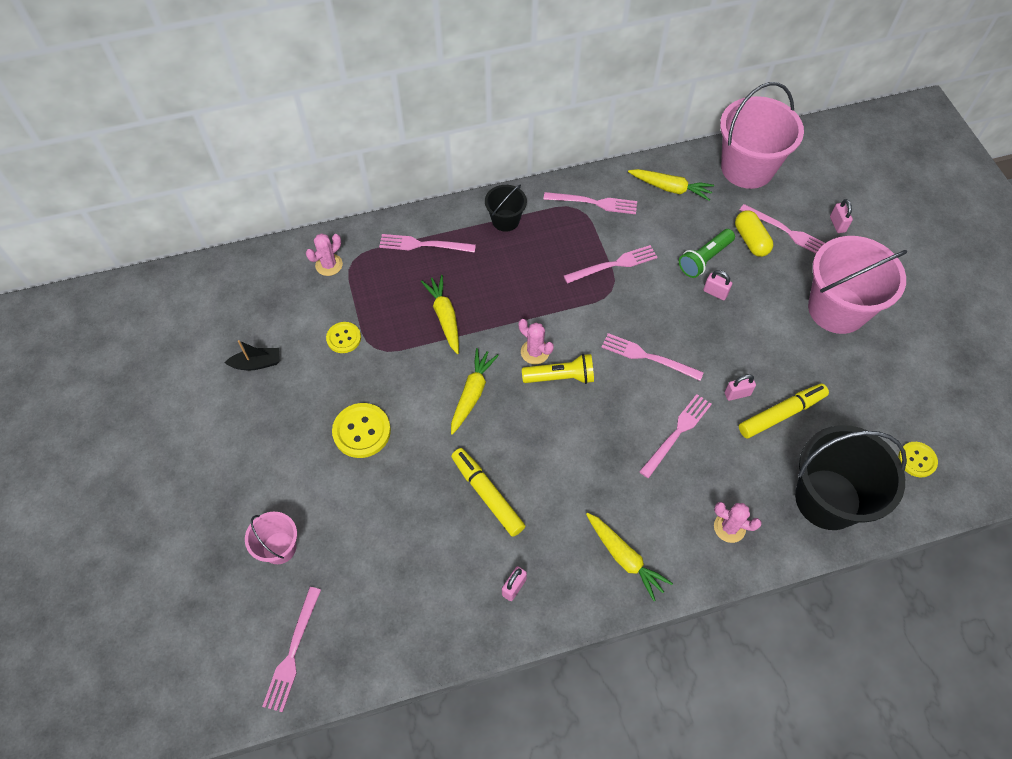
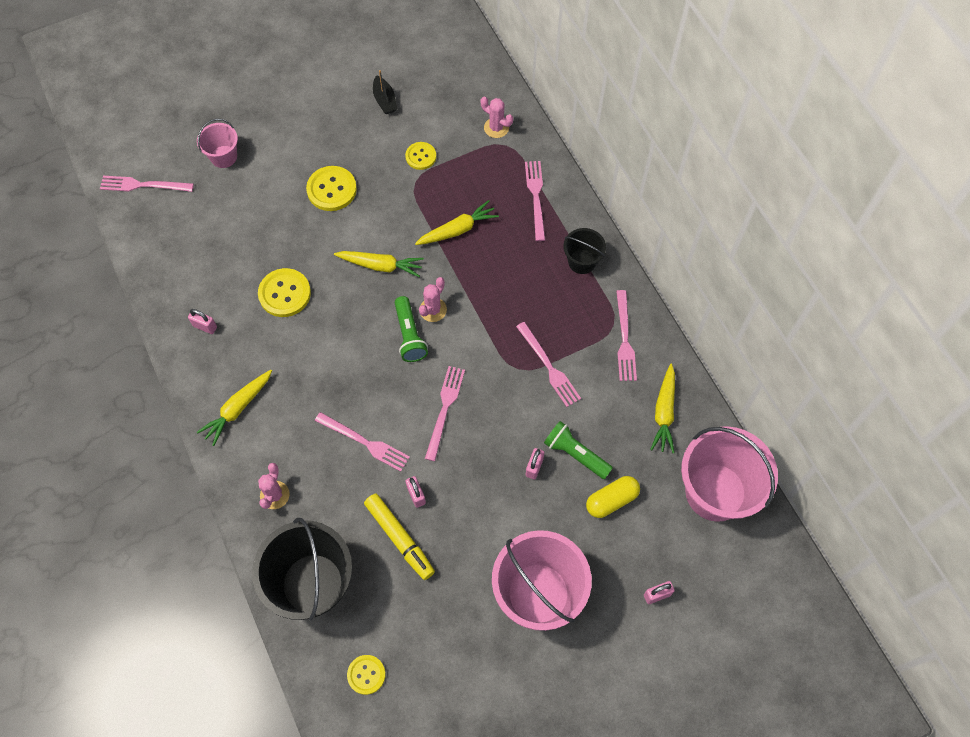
camera: 80 degrees right, 5 degrees up
yellow marker [451,448,525,537] -> yellow button [258,268,311,317]
yellow flashlight [522,354,594,384] -> green flashlight [395,296,428,362]
pink fork [740,204,825,254] -> none

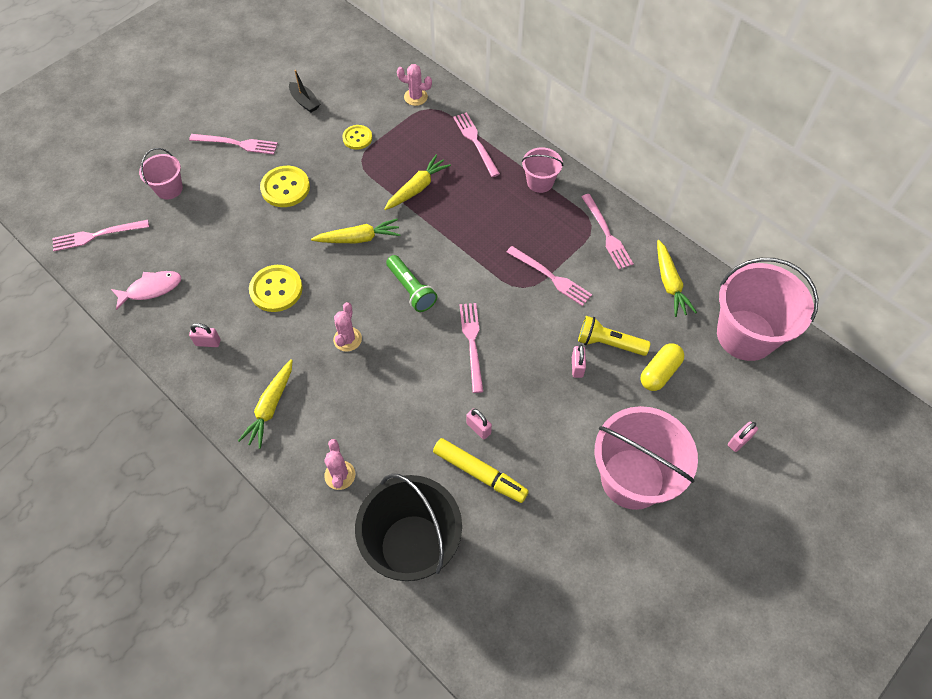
camera: 20 degrees left, 5 degrees down
pink fork [315,412,410,472] -> pink fork moved to [189,134,278,155]
yellow button [347,655,386,695] -> none
pink cactus [419,277,447,322] -> pink cactus moved to [333,302,362,352]
green flashlight [544,421,613,479] -> yellow flashlight [578,316,651,356]
black bucket [563,228,606,274] -> pink bucket [522,147,563,193]
none -> pink fish [111,271,181,310]

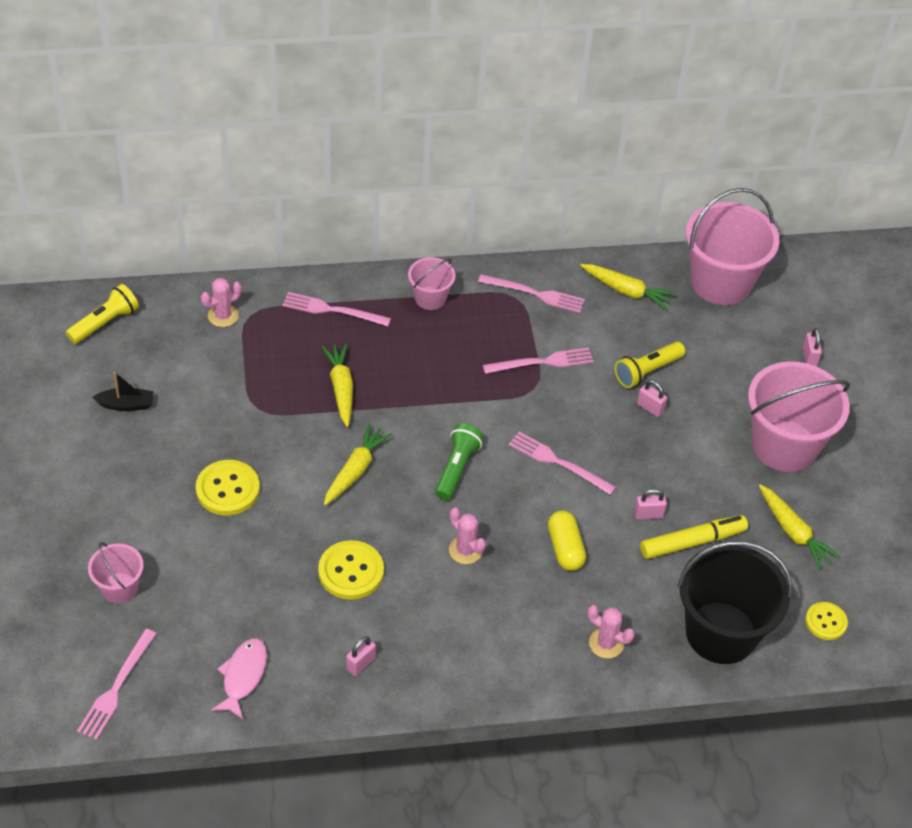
camera: 55 degrees left, 10 degrees down
pink fork [189,134,278,155] -> none
yellow carrot [238,359,293,449] -> yellow carrot moved to [759,484,840,570]
yellow button [342,125,372,150] -> yellow button moved to [805,602,848,640]
green flashlight [386,255,437,312] -> green flashlight turned 75 degrees counterclockwise [435,423,484,500]
yellow capsule [640,343,684,391] -> yellow capsule moved to [548,510,586,571]
none -> yellow flashlight [66,284,139,344]

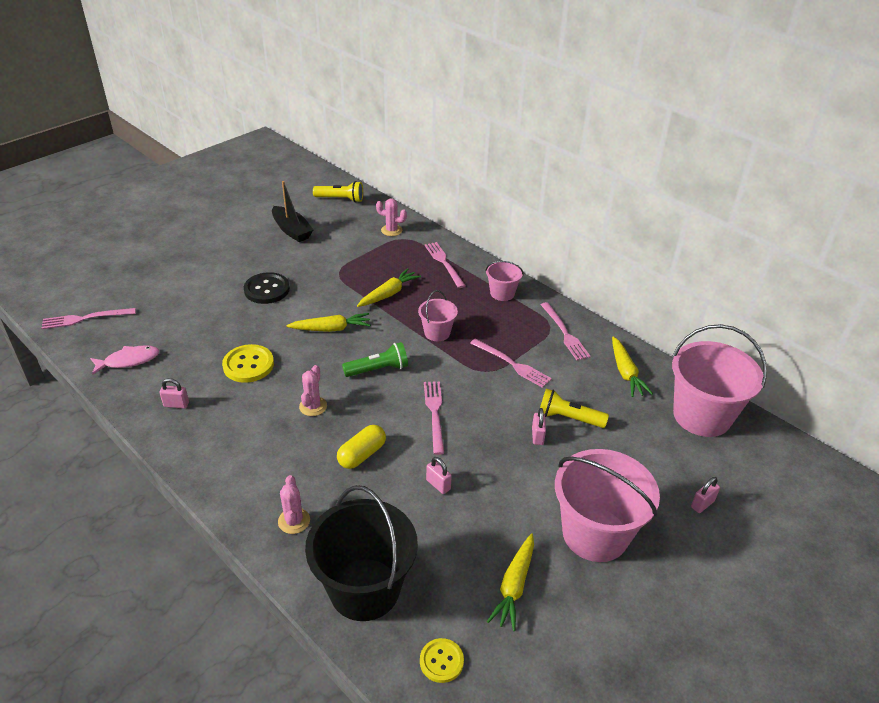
camera: 55 degrees right, 10 degrees down
pink bucket [88,542,144,604] -> pink bucket moved to [418,290,458,341]
black boat [92,372,154,411] -> black boat [272,181,313,242], size x1.55
yellow button [196,460,260,515] -> black button [244,272,290,304]
yellow marker [640,515,748,559] -> none

